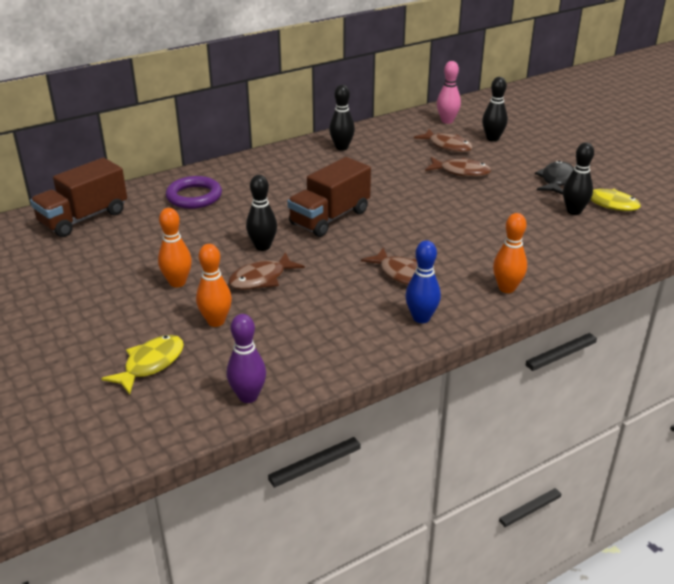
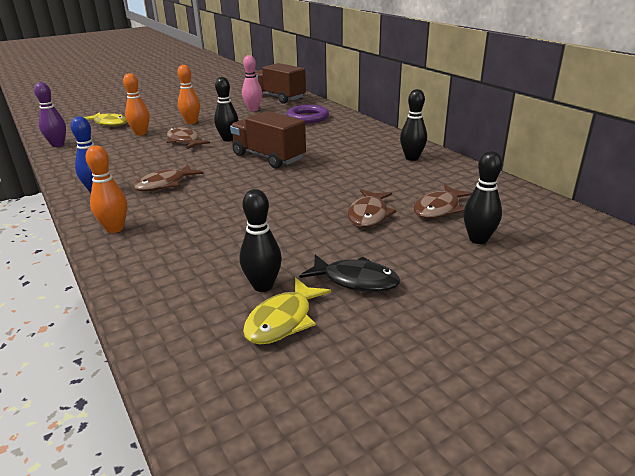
camera: 90 degrees right, 5 degrees down
pink bowling pin [437,61,461,124] -> pink bowling pin moved to [242,55,262,111]

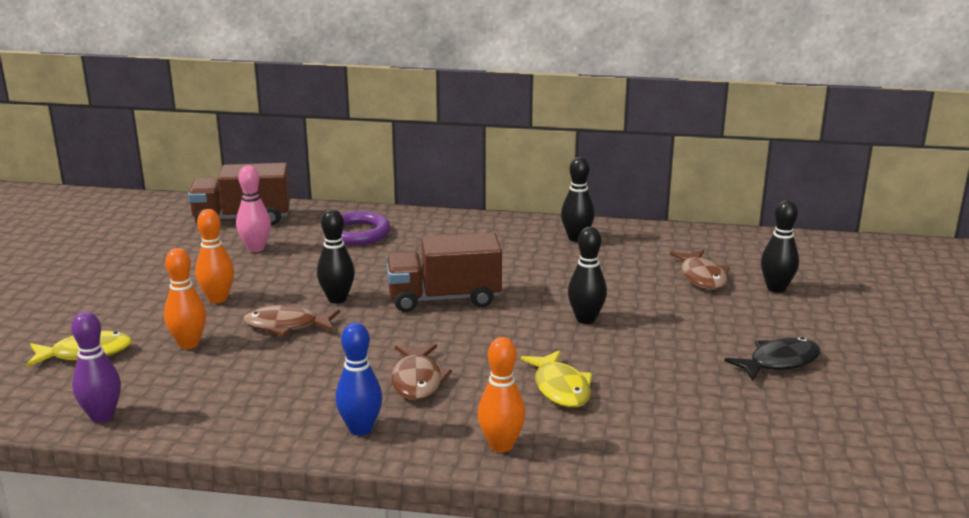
camera: 50 degrees left, 5 degrees down
black bowling pin [240,189,282,292] -> black bowling pin moved to [568,227,607,324]
yellow fish [243,277,331,344] -> yellow fish moved to [521,350,592,408]
brown fish [347,189,396,227] -> none

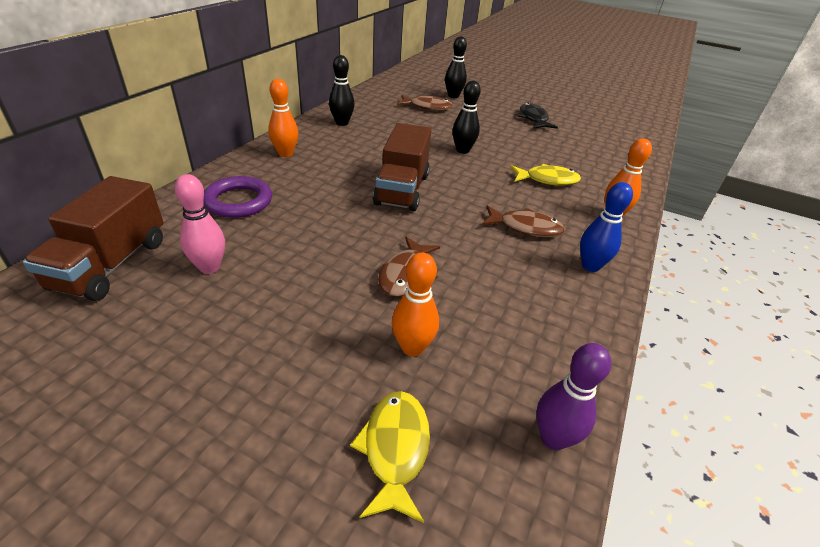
camera: 75 degrees left, 15 degrees up
orange bowling pin [195,209,234,303] -> orange bowling pin moved to [268,79,298,157]
black bowling pin [317,209,355,304] -> none

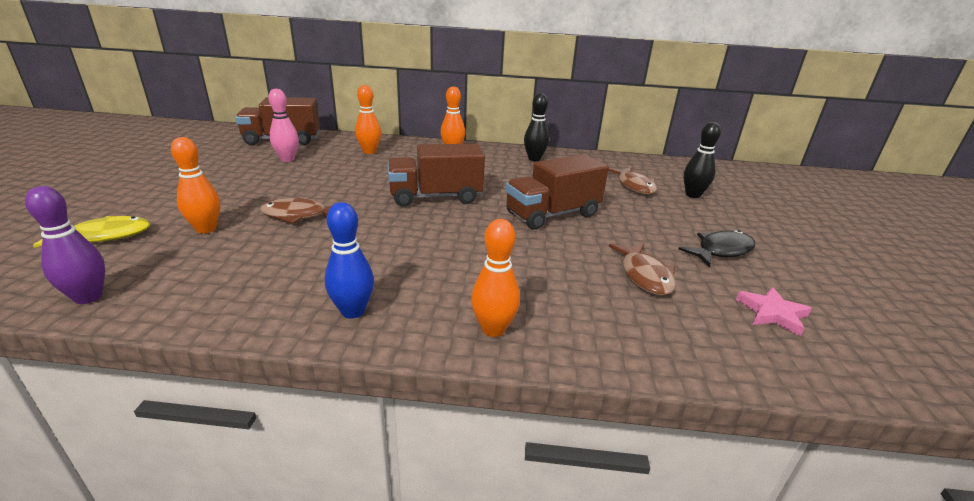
camera: 70 degrees right, 10 degrees down
purple ring [203,176,272,218] -> orange bowling pin [355,85,381,154]
black bowling pin [452,81,481,154] -> brown truck [506,154,609,230]
brown fish [482,205,565,237] -> brown fish moved to [609,243,676,296]
yellow fish [510,164,581,186] -> none
none -> pink star [736,287,812,336]

